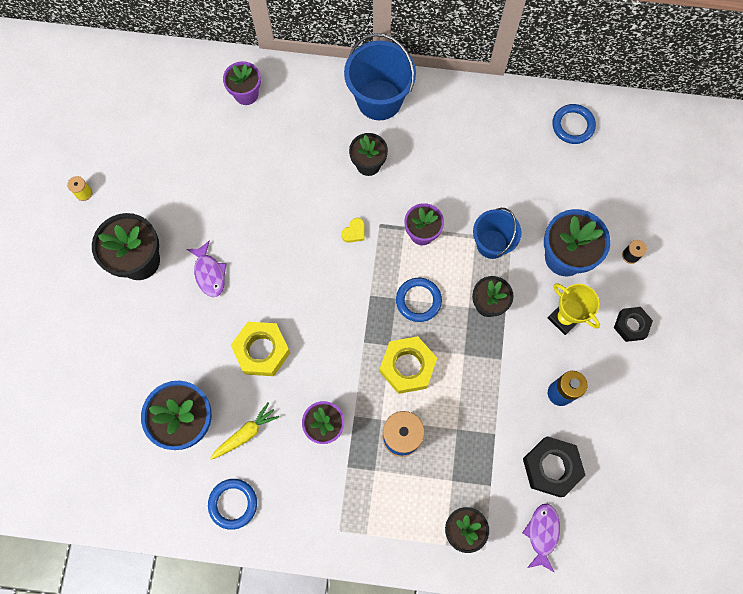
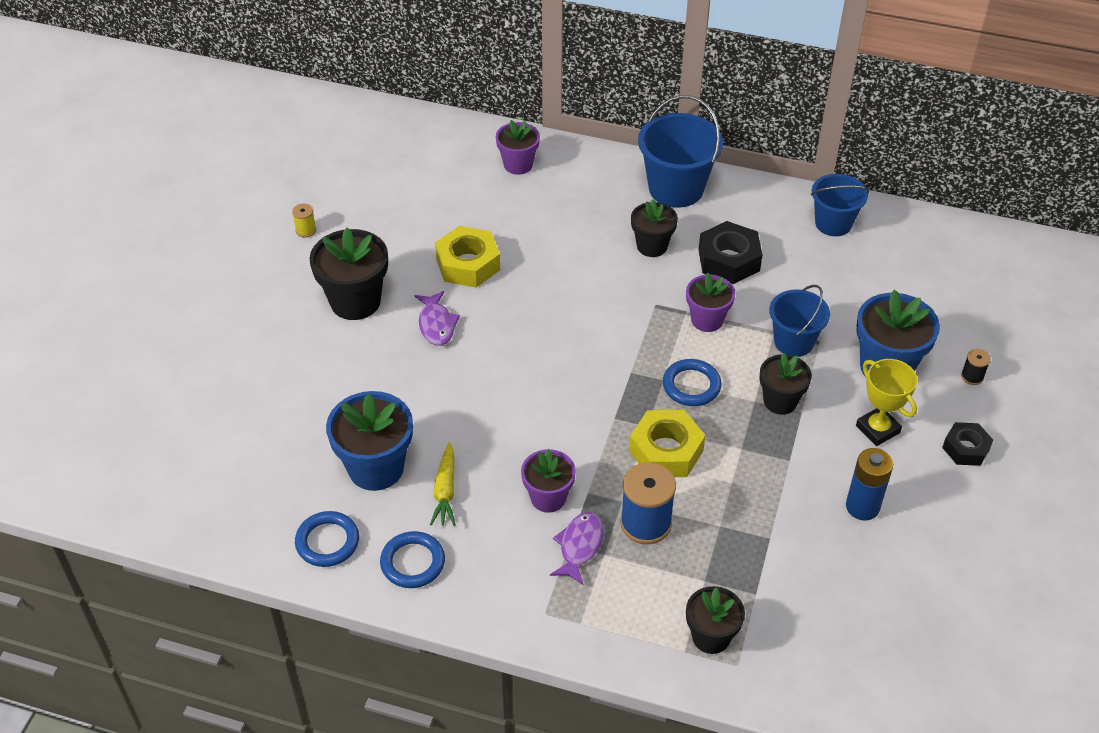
camera: 10 degrees right, 25 degrees down
yellow carrot [210,403,279,460] -> yellow carrot turned 120 degrees clockwise [430,442,455,526]
yellow nut [231,322,290,376] -> yellow nut moved to [435,226,500,288]
yellow heart [341,218,365,243] -> none
purple fish [522,504,560,572] -> purple fish moved to [550,512,604,585]
black nut [523,436,586,497] -> black nut moved to [699,221,762,284]
blue ring [552,104,596,144] -> blue ring moved to [295,511,359,567]
none -> blue bucket [811,174,869,236]

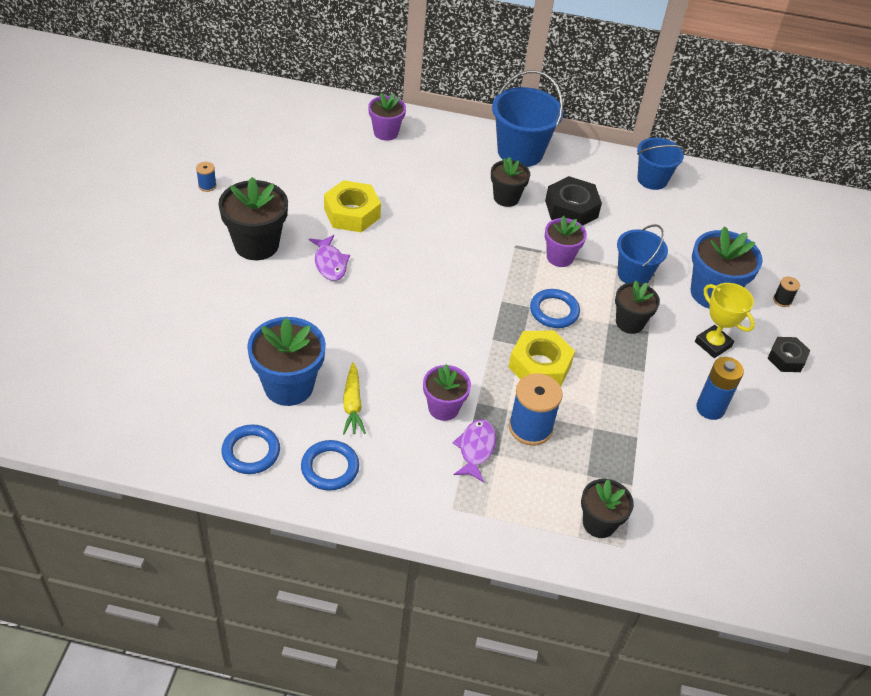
camera: 10 degrees left, 0 degrees up
yellow spool [292,203,316,238] -> blue spool [196,162,217,192]

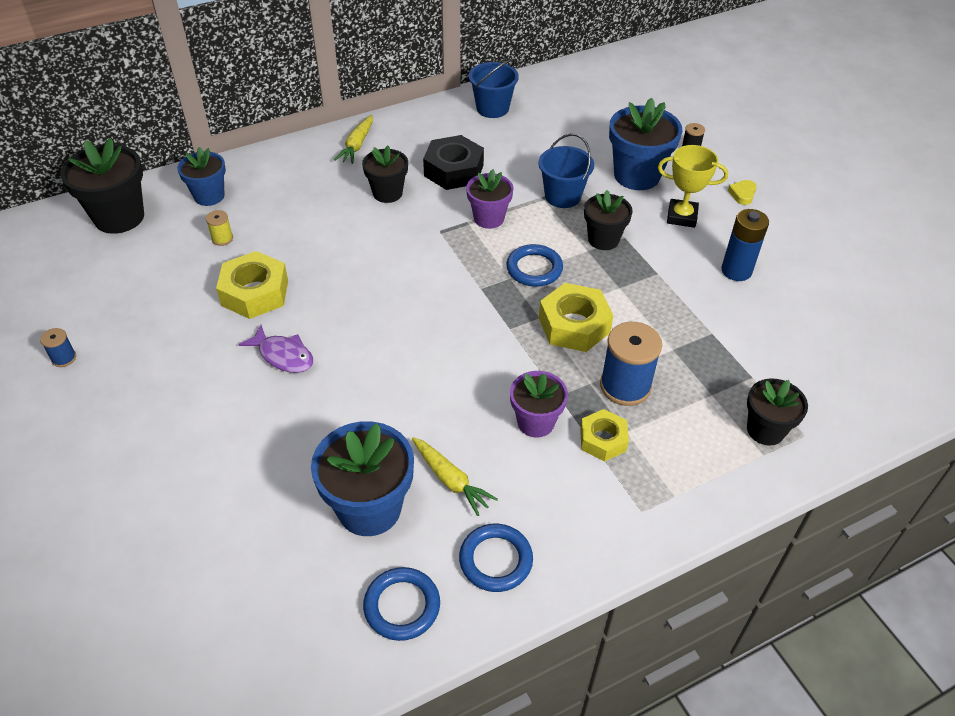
camera: 35 degrees left, 0 degrees up
black flower pot [218,177,288,260] -> black flower pot moved to [61,138,144,234]
purple flower pot [368,93,406,141] -> blue flower pot [177,147,226,206]
purple fish [453,419,496,482] -> yellow nut [580,409,629,461]
blue bucket [492,70,563,167] -> yellow carrot [334,115,373,164]
black nut [768,337,810,372] -> yellow heart [728,180,757,205]
none -> yellow spool [206,210,233,246]

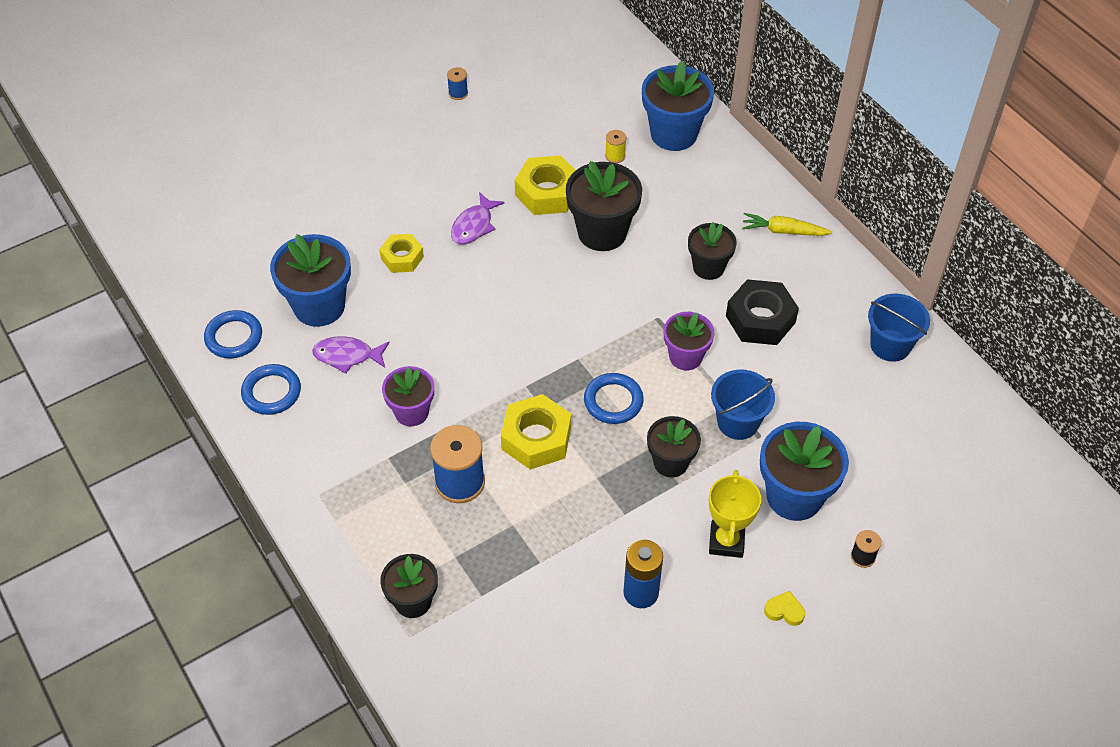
camera: 85 degrees right, 5 degrees up
black flower pot [61,138,144,234] -> black flower pot moved to [566,161,642,251]
blue flower pot [177,147,226,206] -> blue flower pot [642,61,714,151], size x1.59
yellow carrot [412,437,498,516] -> purple fish [312,336,390,374]
yellow nut [580,409,629,461] -> yellow nut moved to [379,234,424,273]

